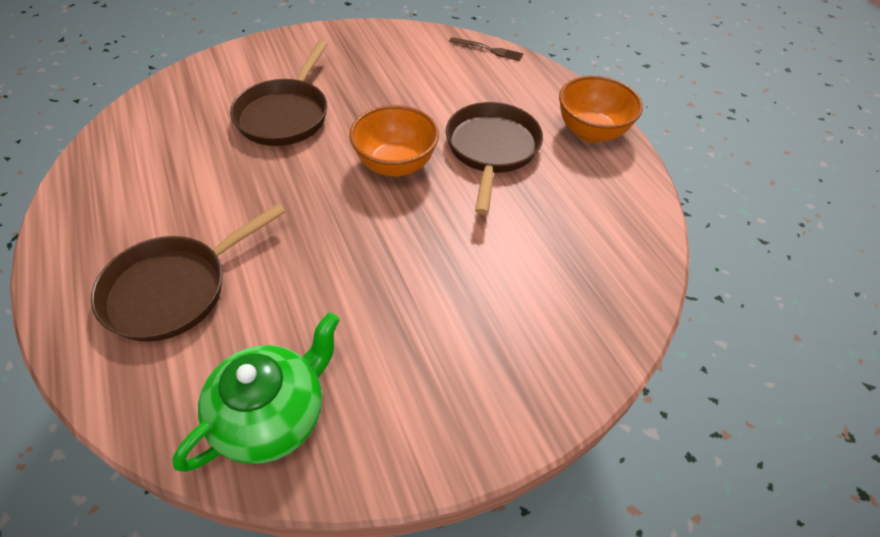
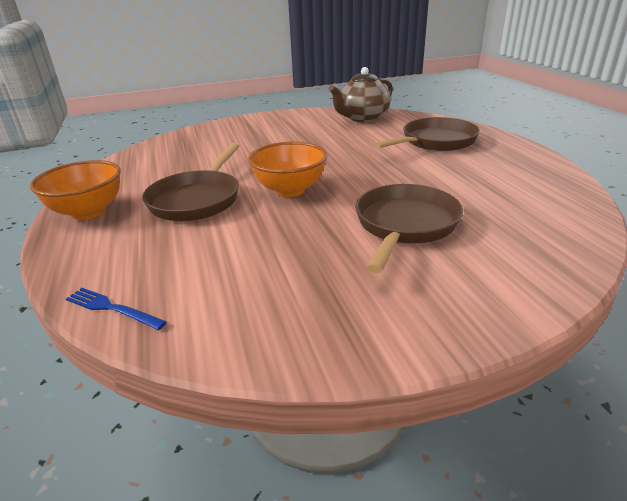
camera: 170 degrees left, 20 degrees down
green teapot [172,312,340,472] -> brown teapot [329,67,393,122]
brown fork [449,37,523,61] -> blue fork [66,288,167,330]

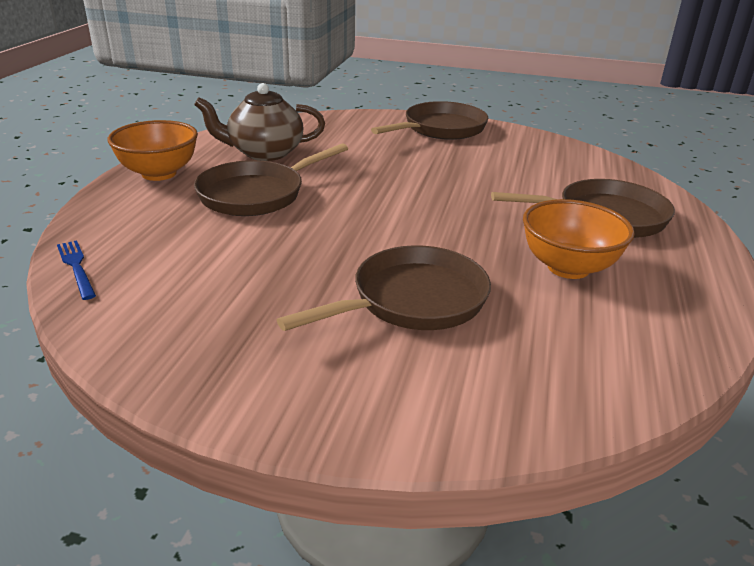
camera: 30 degrees right, 0 degrees up
orange bowl [248,142,327,197] -> orange bowl moved to [523,199,635,279]
brown teapot [329,67,393,122] -> brown teapot moved to [194,83,325,161]
none -> brown pan [371,101,488,140]

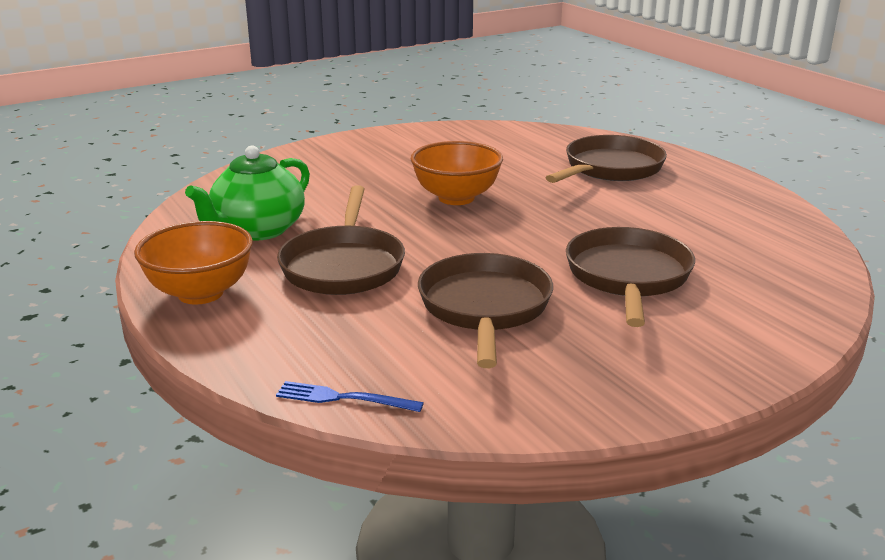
camera: 45 degrees left, 5 degrees down
brown teapot [194,83,325,161] -> green teapot [185,145,310,241]
brown pan [371,101,488,140] -> brown pan moved to [418,253,553,368]
orange bowl [523,199,635,279] -> orange bowl moved to [411,141,503,205]

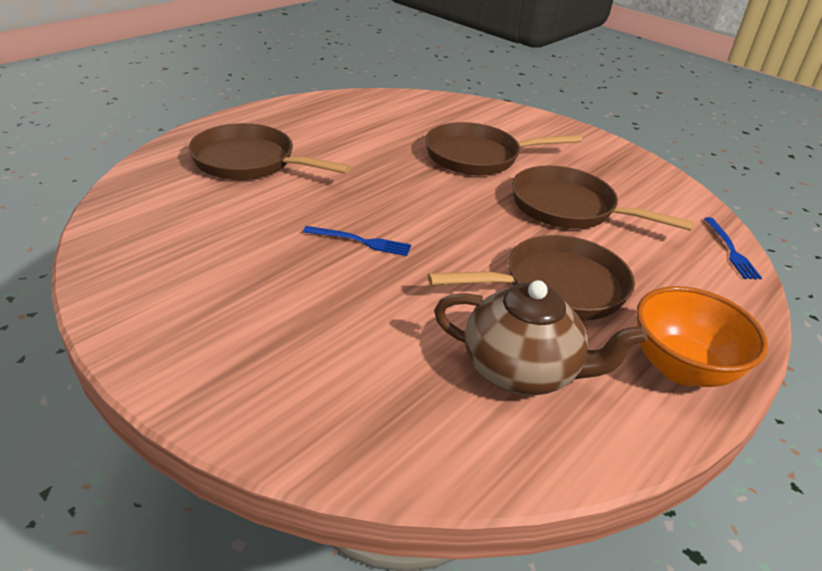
camera: 110 degrees left, 10 degrees up
green teapot [185,145,310,241] -> brown teapot [434,280,647,395]
orange bowl [411,141,503,205] -> blue fork [303,226,411,256]
brown pan [418,253,553,368] -> brown pan turned 45 degrees clockwise [512,165,694,231]

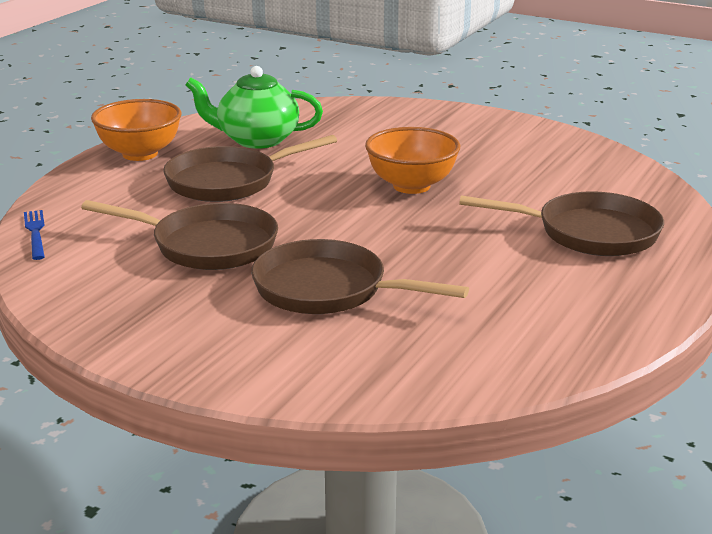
camera: 170 degrees right, 10 degrees down
blue fork [303,226,411,256] -> orange bowl [365,127,460,194]
brown pan [425,122,582,175] -> brown pan turned 135 degrees counterclockwise [251,239,469,314]
brown teapot [434,280,647,395] -> green teapot [185,66,323,149]

